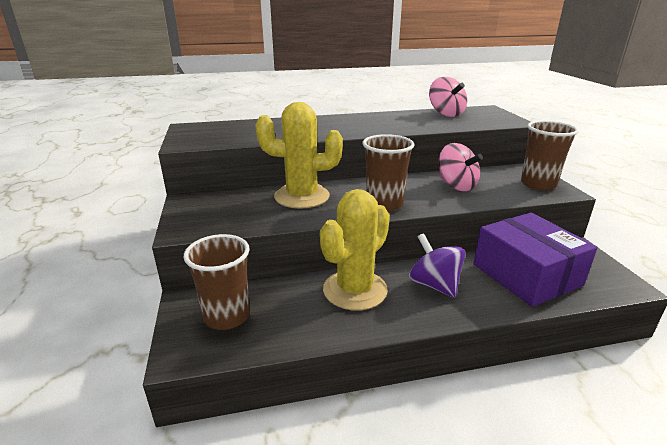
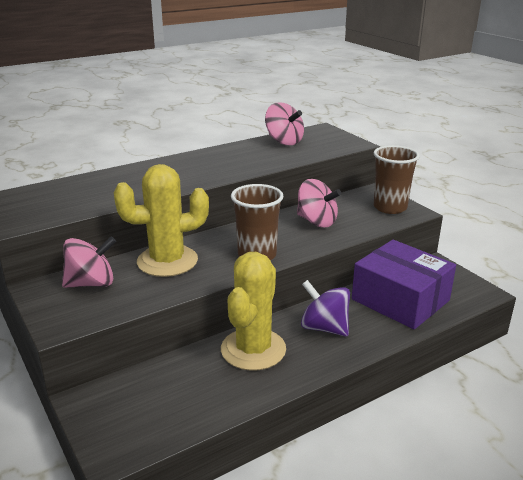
camera: 20 degrees left, 0 degrees up
brown cup [184,234,250,330] -> none
none -> pink spinning top [62,236,116,288]

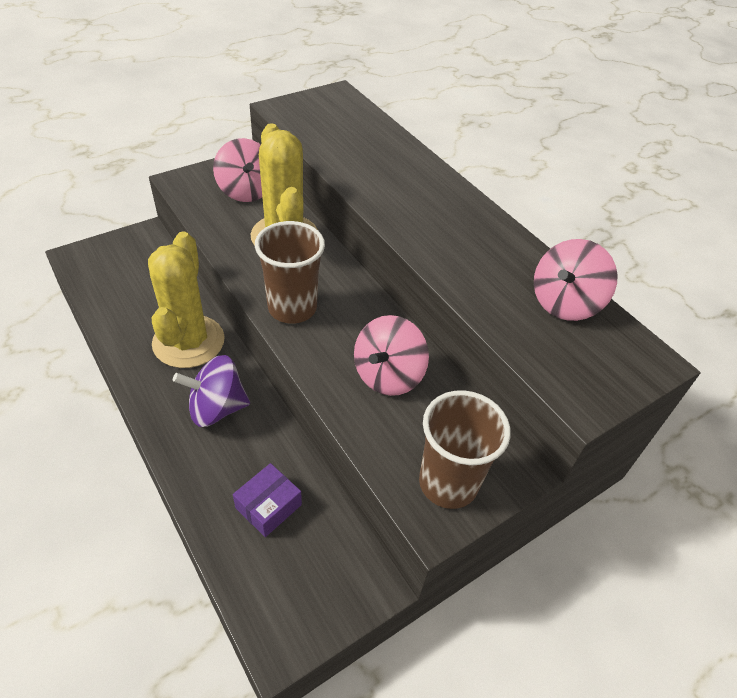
camera: 85 degrees right, 20 degrees up
yellow cactus [221,252,286,371] -> yellow cactus turned 75 degrees clockwise [148,231,225,368]
purple spinning top [301,280,350,336] -> purple spinning top turned 135 degrees counterclockwise [173,355,250,427]
purple box [352,240,456,330] -> purple box [233,463,302,537], size x0.46

